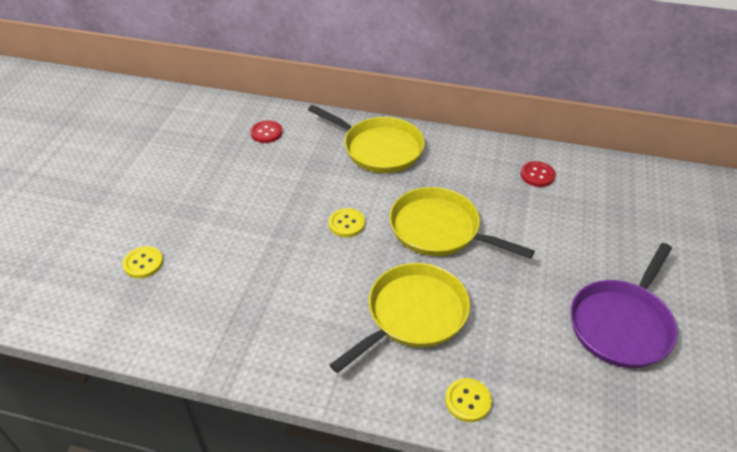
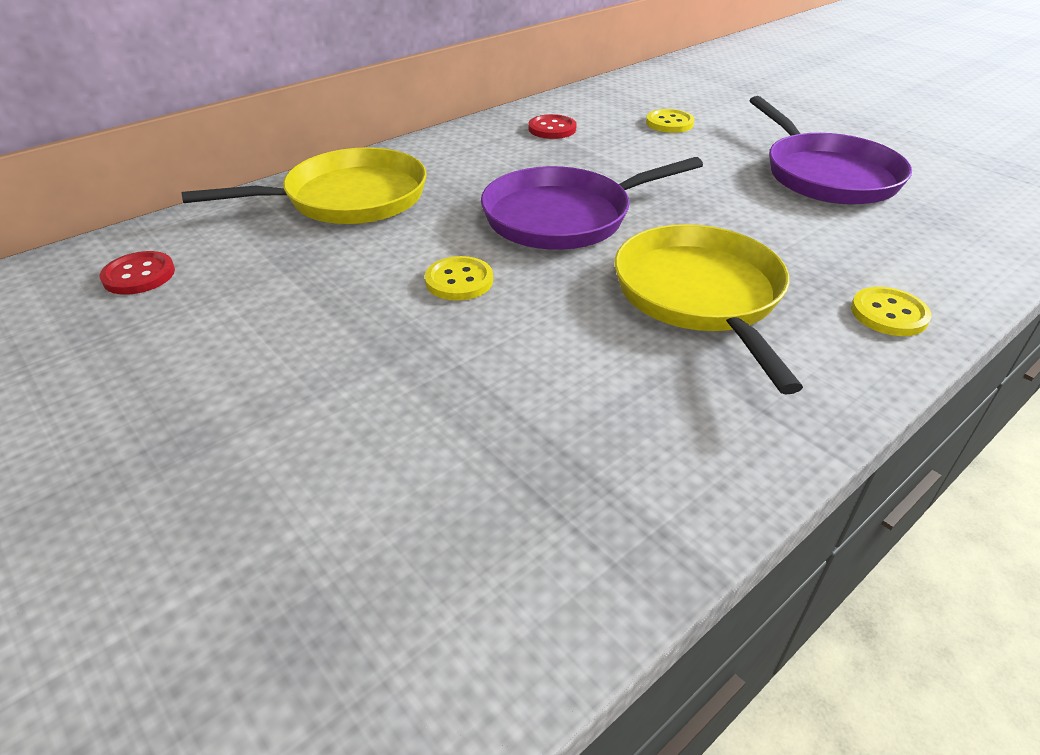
camera: 55 degrees left, 5 degrees down
yellow button [123,246,163,278] -> yellow button moved to [646,109,694,133]
yellow pan [389,187,535,259] -> purple pan [481,157,703,250]

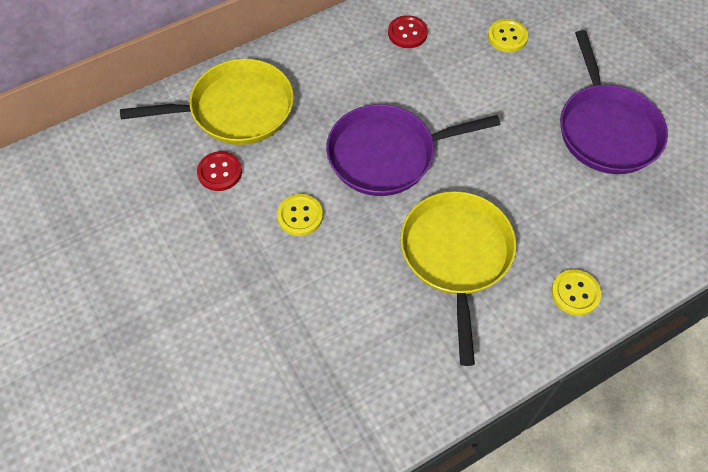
camera: 10 degrees right, 20 degrees up
red button [100,251,175,295] -> red button moved to [197,151,242,191]

